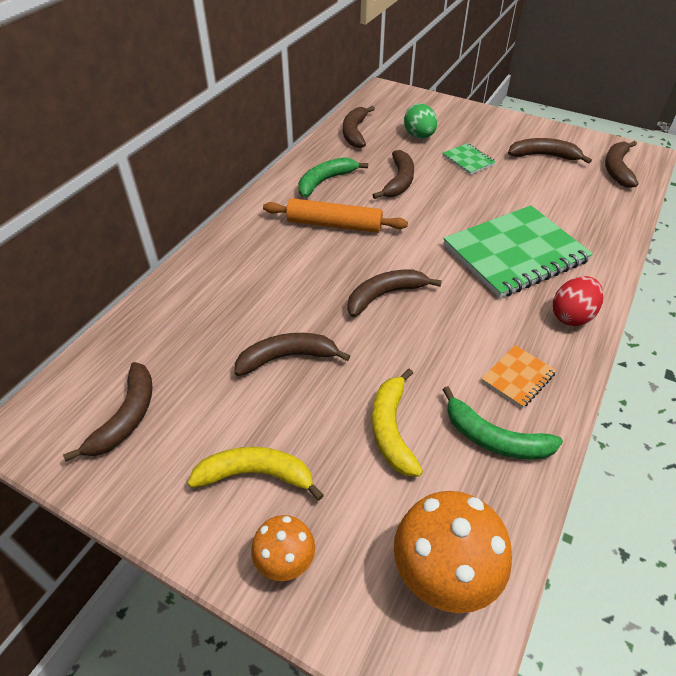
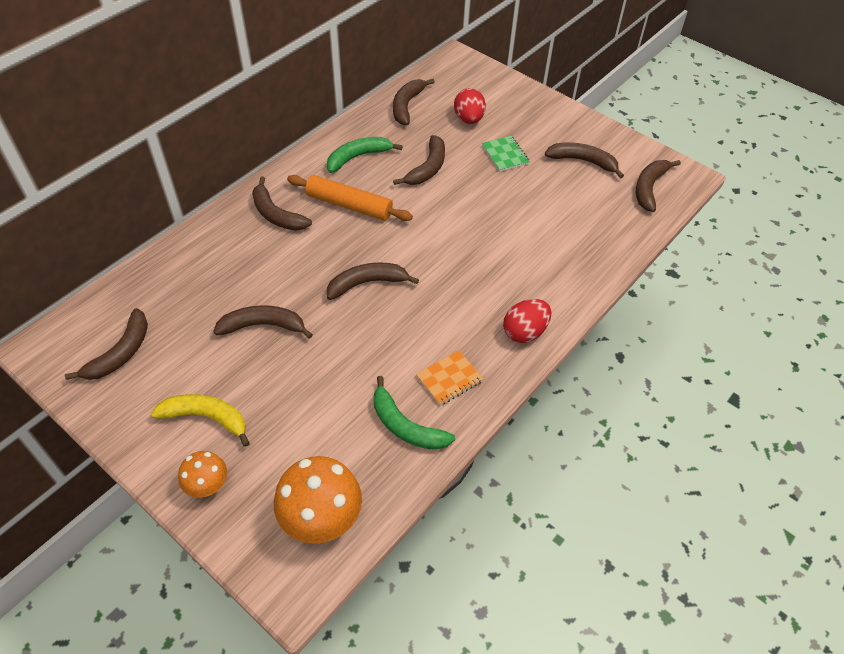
camera: 10 degrees right, 5 degrees up
yellow banana [372,369,423,477] -> none
green egg [404,103,437,138] -> red egg [454,88,486,124]
green notebook [443,205,593,298] -> none
none -> brown banana [252,177,312,231]

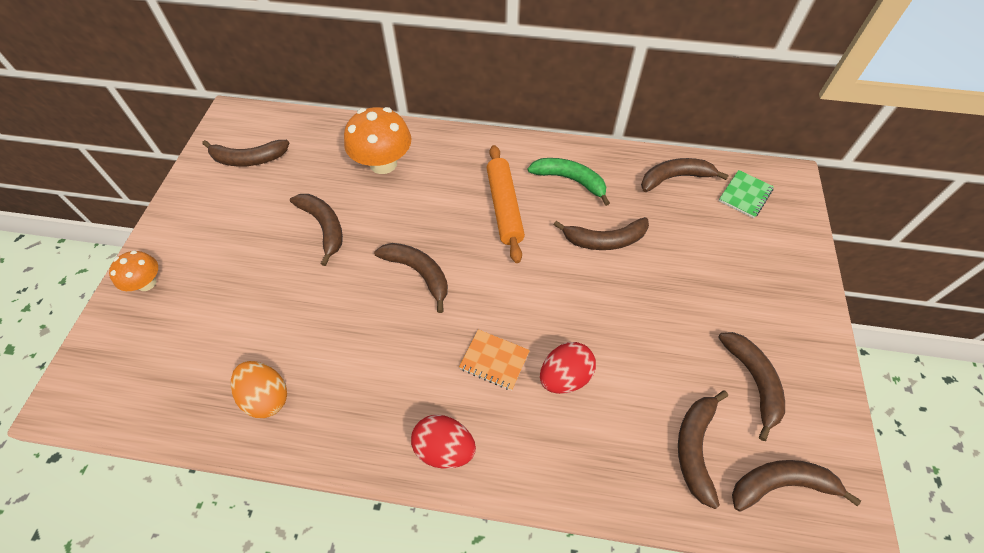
camera: 60 degrees right, 5 degrees up
yellow banana [151,394,250,447] -> none
brown banana [252,177,312,231] -> brown banana moved to [678,390,728,509]
orange mushroom [274,456,362,544] -> orange mushroom moved to [344,107,412,174]
green banana [374,376,455,450] -> orange egg [231,361,287,418]
orange notebook [416,350,483,406] -> orange notebook moved to [459,329,530,391]
red egg [454,88,486,124] -> red egg moved to [540,342,596,394]
green notebook [482,136,530,172] -> green notebook moved to [719,170,774,218]

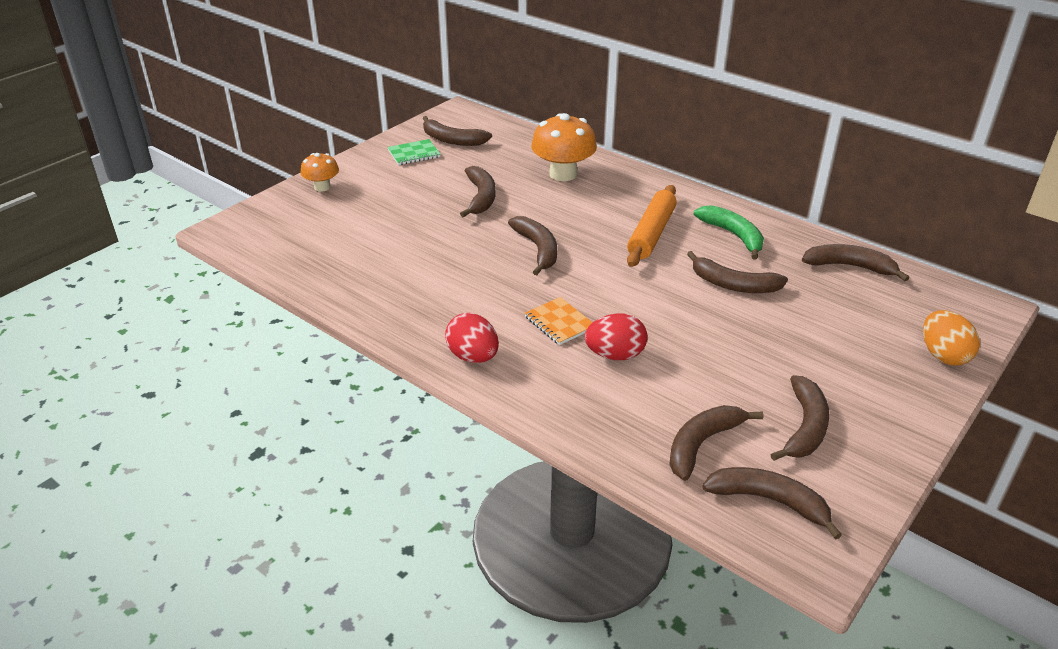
camera: 30 degrees right, 20 degrees down
orange egg [231,361,287,418] -> orange egg moved to [923,310,980,365]
green notebook [719,170,774,218] -> green notebook moved to [388,139,440,165]

